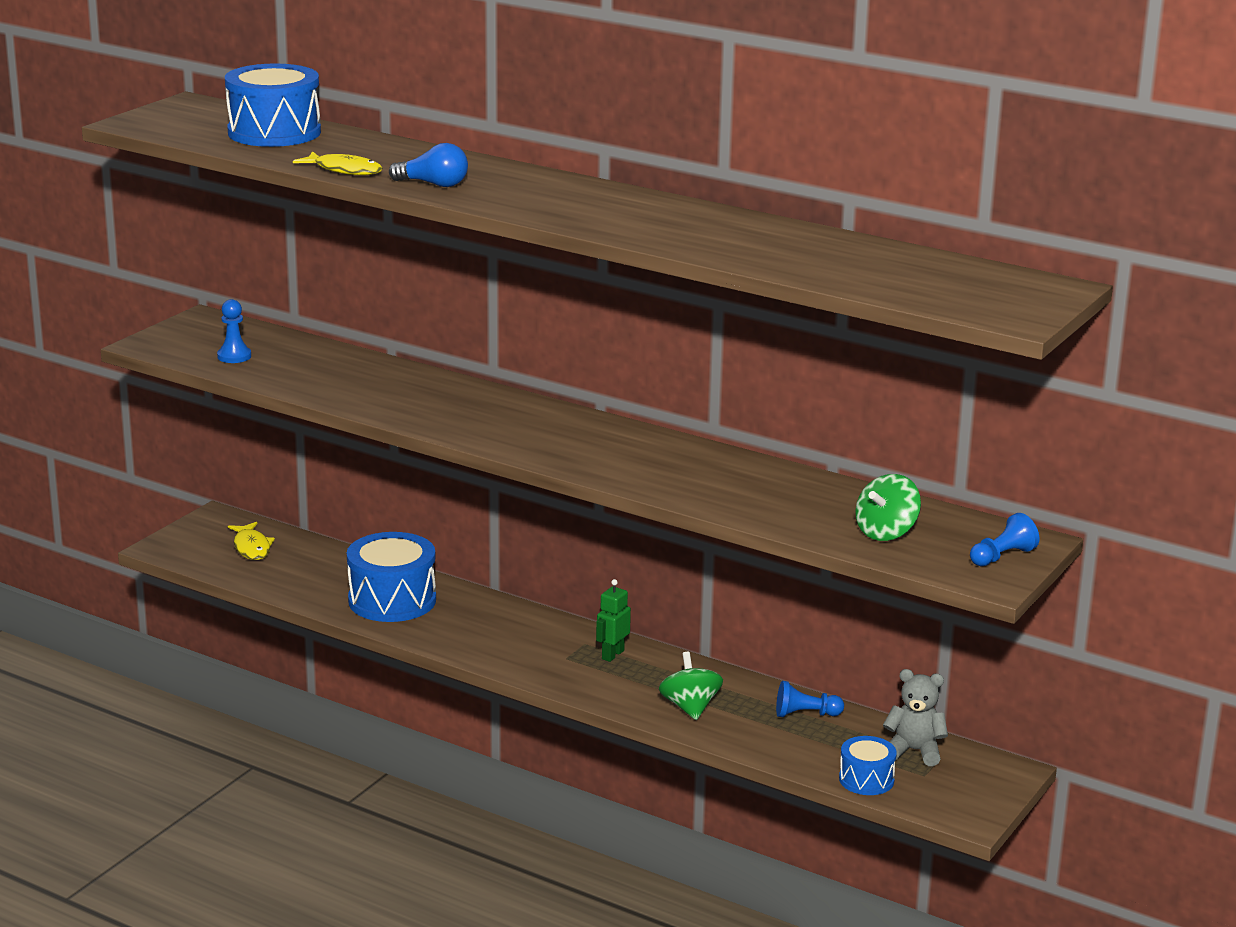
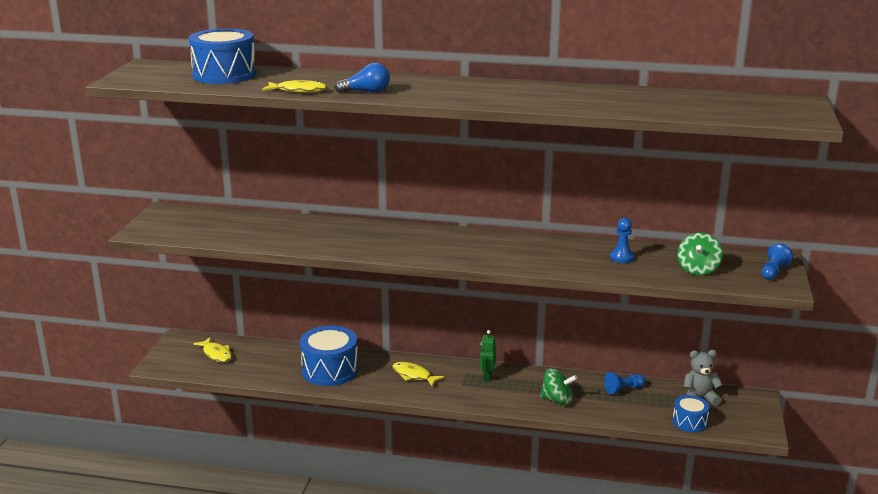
camera: 20 degrees left, 0 degrees up
blue pawn [217,299,251,363] -> blue pawn moved to [610,218,634,263]
green spinning top [659,652,723,720] -> green spinning top turned 135 degrees clockwise [540,368,577,405]
none -> yellow fish [392,362,444,387]

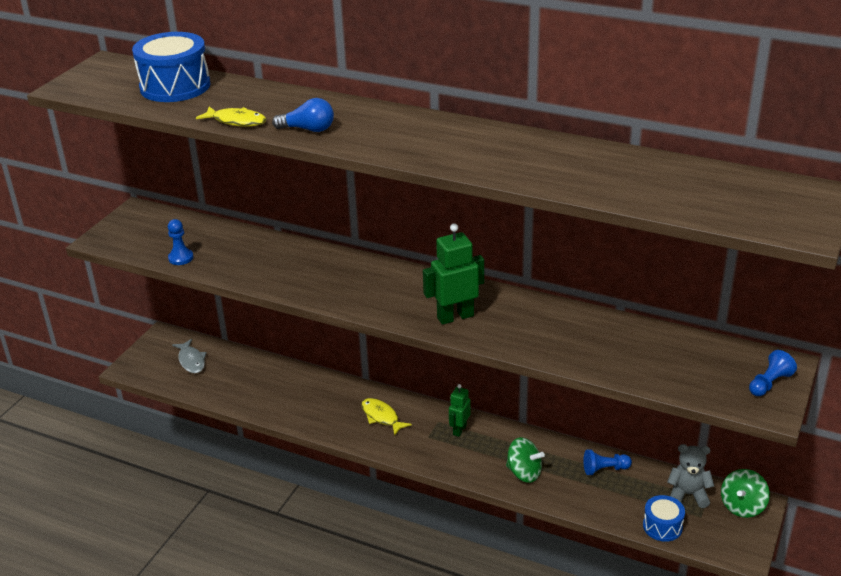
camera: 15 degrees right, 10 degrees up
yellow fish [193,337,232,362] -> grey fish [172,339,207,373]
blue drum [300,326,358,386] -> none
blue pawn [610,218,634,263] -> blue pawn moved to [168,219,194,265]
green spinning top [677,233,723,275] -> green spinning top moved to [721,469,770,518]
none -> green robot [423,223,484,325]

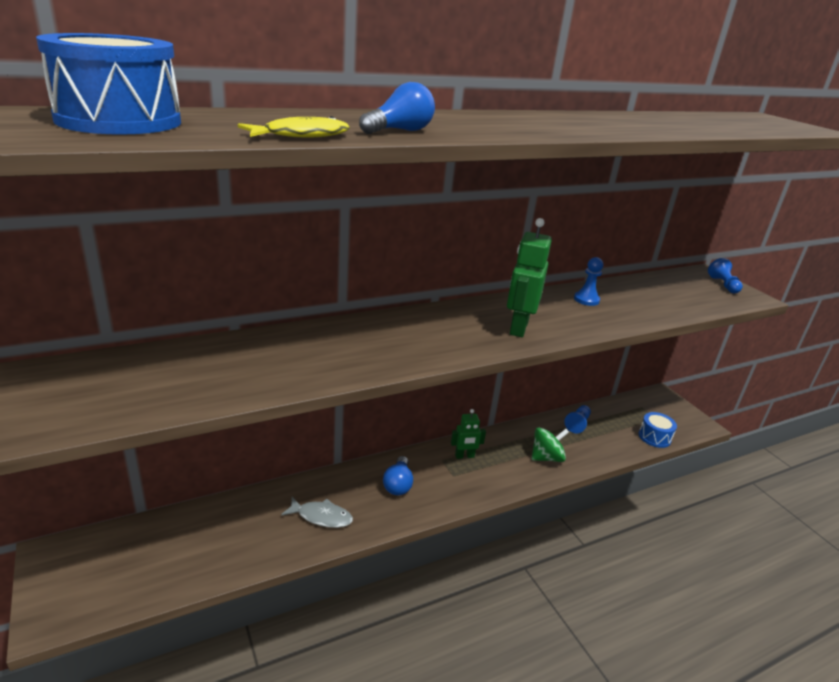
camera: 55 degrees left, 5 degrees down
blue pawn [168,219,194,265] -> blue pawn moved to [574,257,603,306]
grey fish [172,339,207,373] -> grey fish moved to [281,497,353,528]
yellow fish [361,398,412,436] -> blue light bulb [383,456,413,495]
green robot [449,384,471,437] -> green robot turned 75 degrees counterclockwise [451,409,486,459]
grey teddy bear [667,444,714,508] -> none
green spinning top [721,469,770,518] -> none

